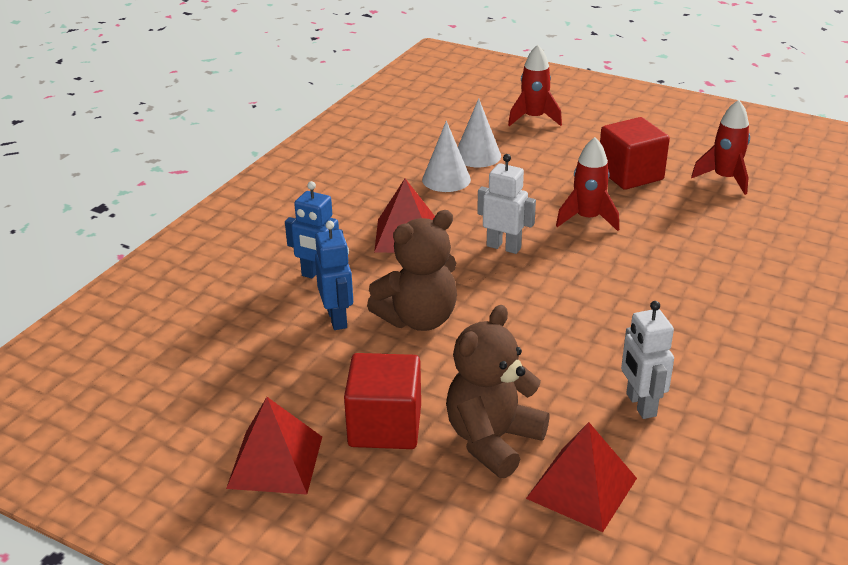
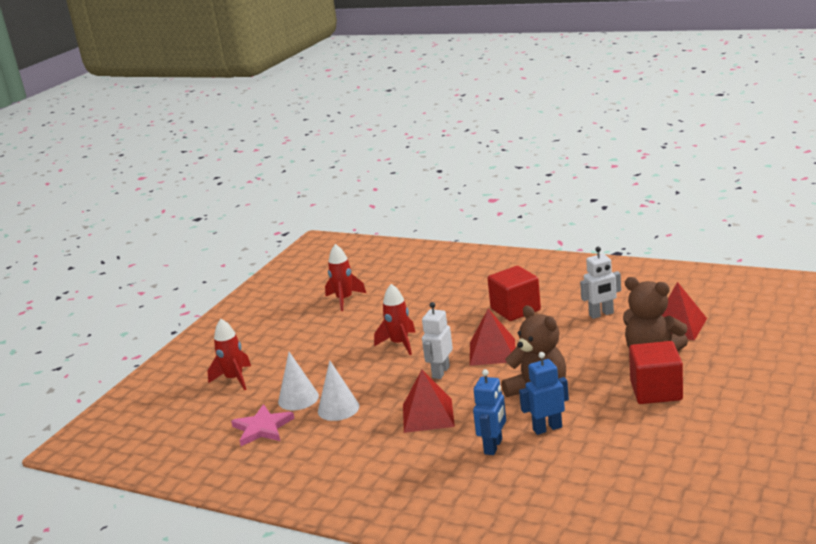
camera: 90 degrees left, 10 degrees down
red pyramid [226,397,322,495] -> red pyramid moved to [470,308,516,366]
red cube [600,117,670,190] -> red cube moved to [487,266,541,321]
none -> pink star [231,404,295,446]

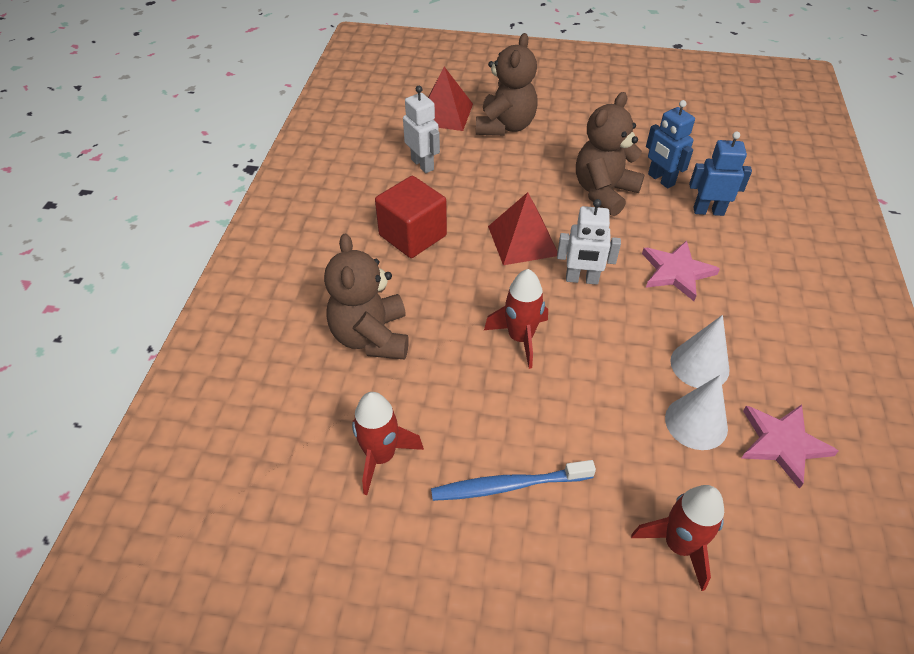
camera: 110 degrees left, 25 degrees up
red pyramid [403,370,455,433] -> pink star [642,241,720,301]
red cube [629,341,683,404] -> none
none -> brown teddy bear [324,234,409,360]
none -> blue toothbrush [431,460,596,501]

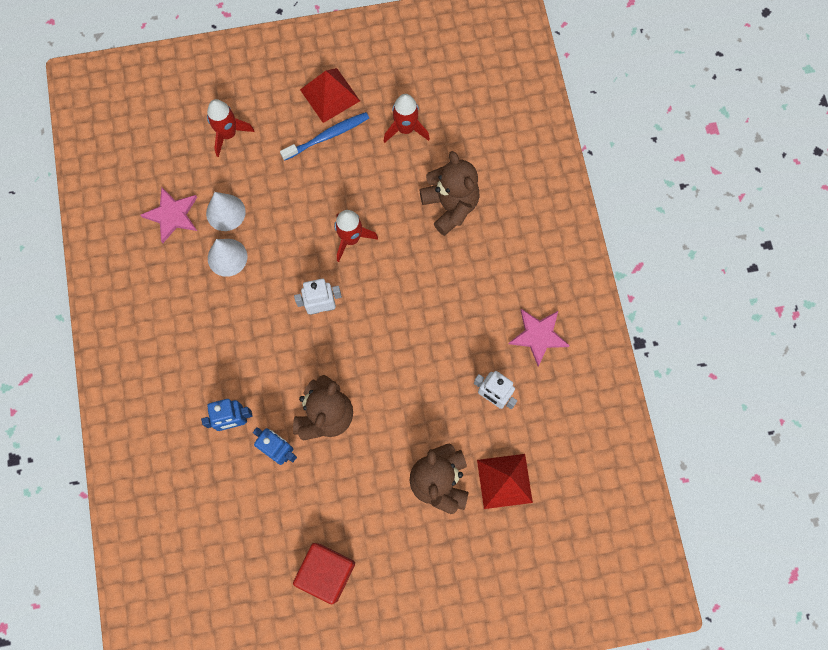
camera: 160 degrees right, 25 degrees up
red cube [375,176,447,258] -> red cube moved to [293,543,355,604]
red pyramid [488,192,557,265] -> red pyramid moved to [300,68,360,123]
pink star [642,241,720,301] -> pink star moved to [508,309,570,366]

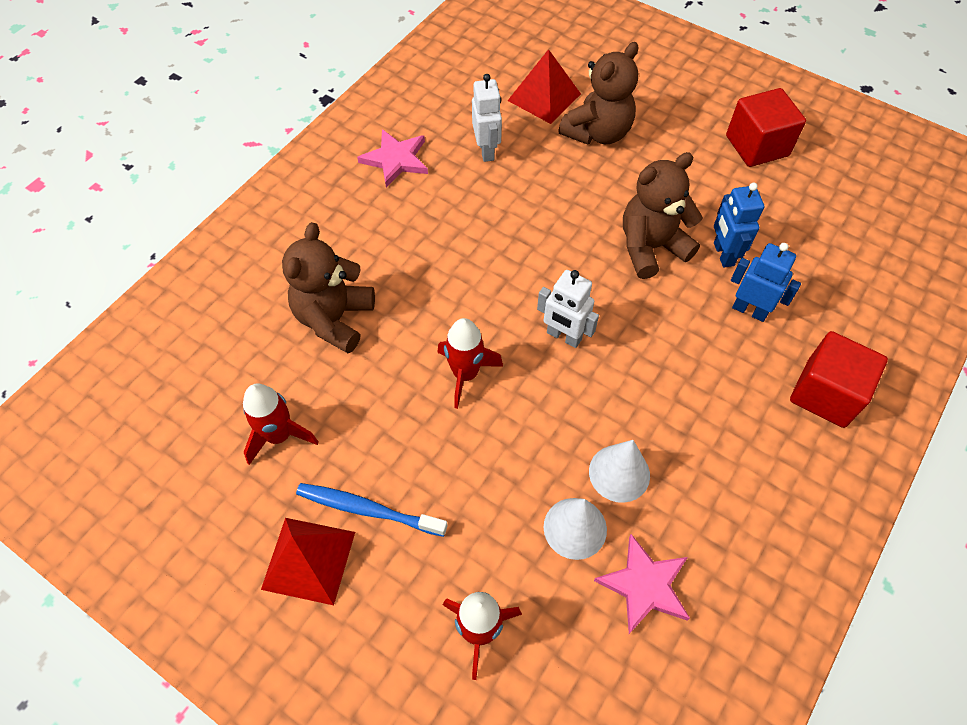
camera: 135 degrees left, 15 degrees down
none -> red cube [790,331,888,428]

